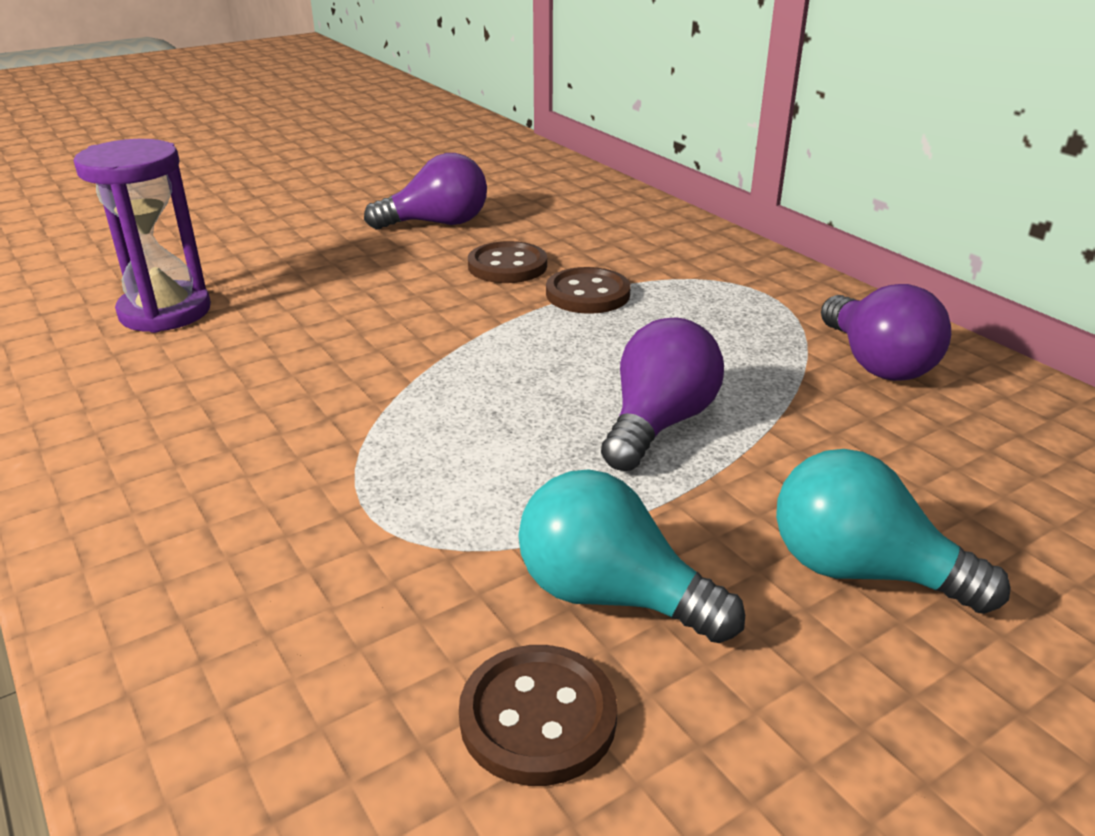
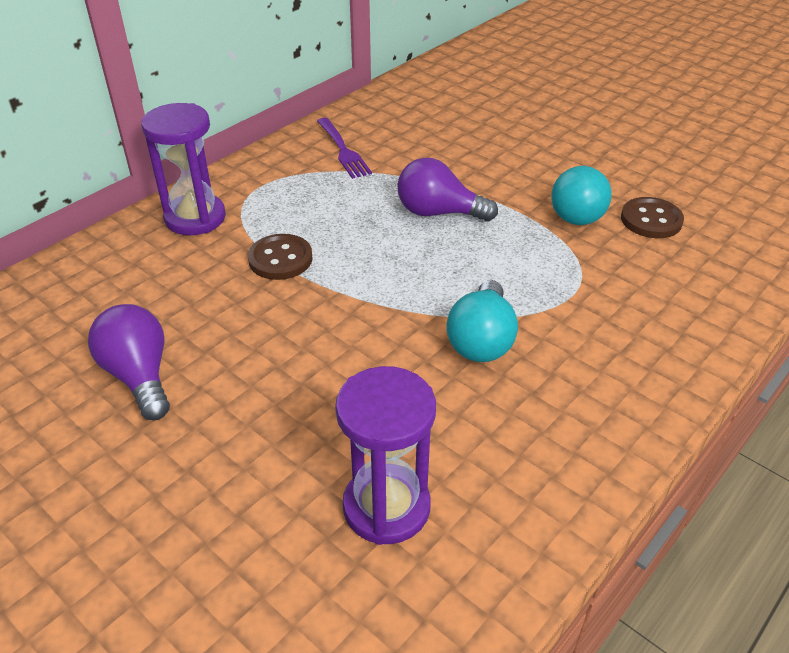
camera: 105 degrees left, 10 degrees up
brown button [468,241,547,283] -> none
turquoise light bulb [776,449,1010,614] -> turquoise light bulb moved to [446,280,518,362]
purple light bulb [821,284,951,381] -> purple fork [317,118,372,179]
none -> purple hourglass [141,103,226,235]

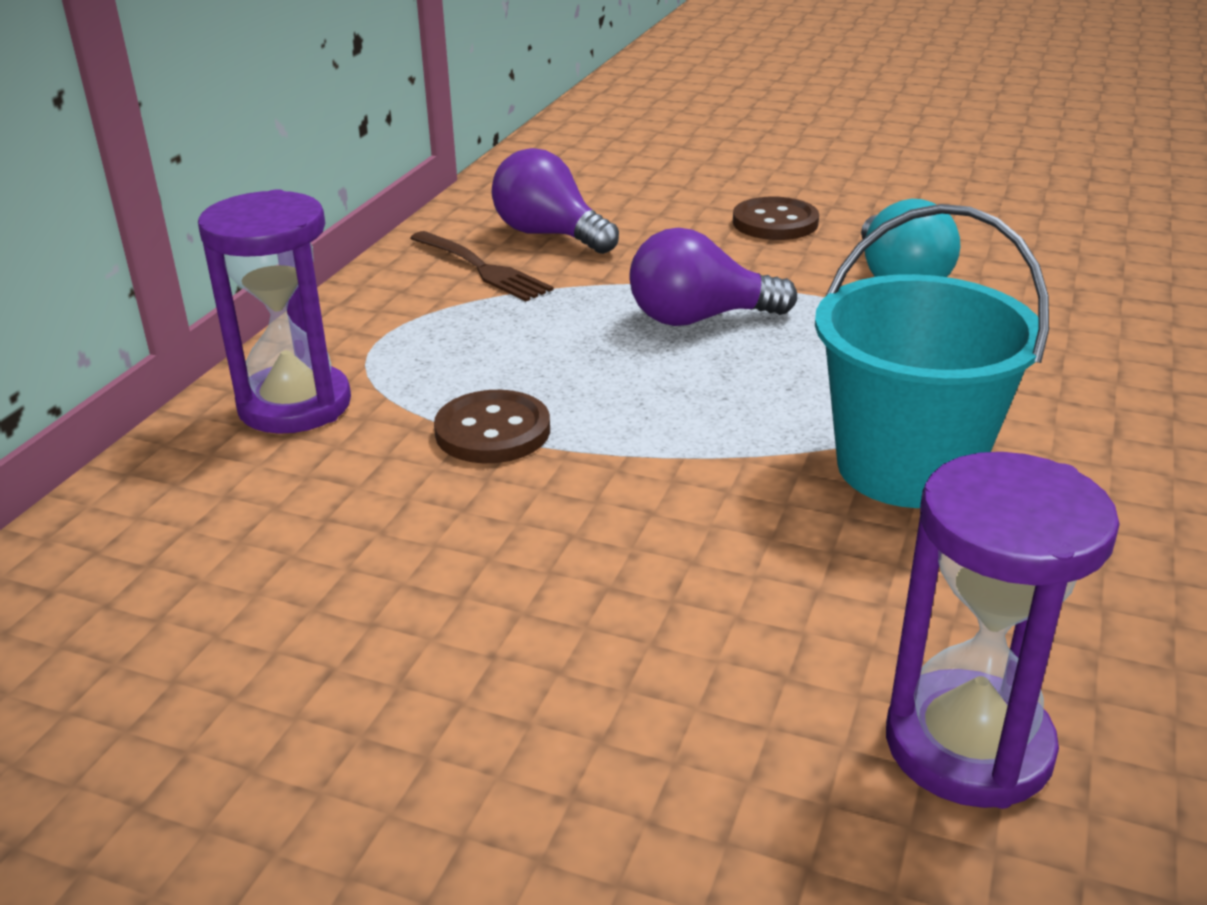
camera: 20 degrees left, 10 degrees down
purple light bulb [88,304,170,420] -> purple light bulb moved to [492,148,619,254]
purple fork [317,118,372,179] -> brown fork [410,231,554,301]
turquoise light bulb [446,280,518,362] -> turquoise bucket [815,204,1049,508]
brown button [621,197,684,238] -> brown button moved to [733,197,819,240]

